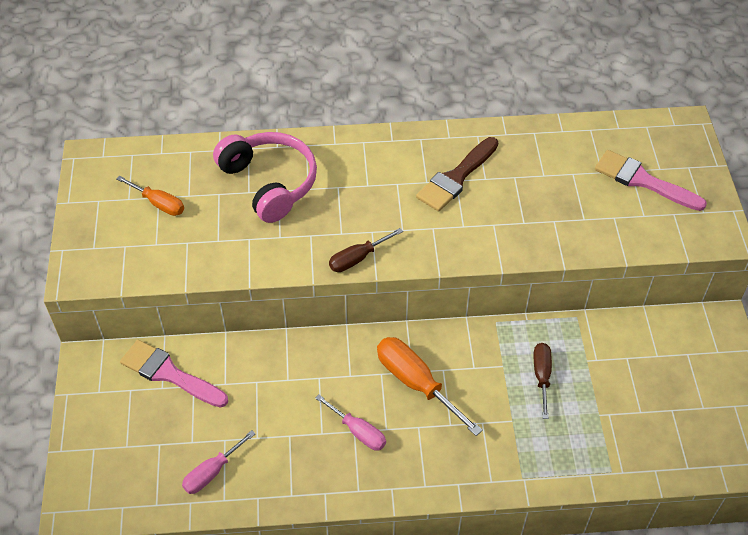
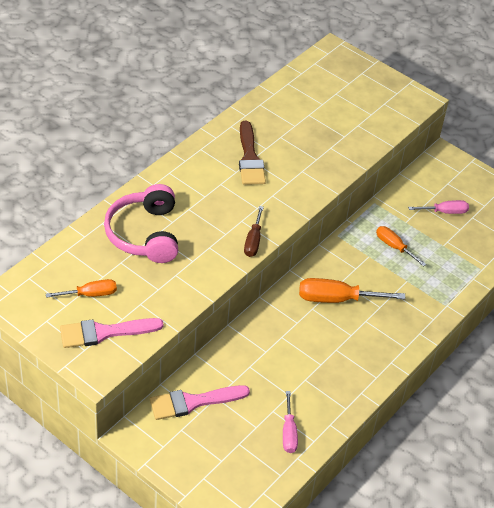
camera: 50 degrees left, 5 degrees down
pink headphones [213,132,317,223] -> pink headphones turned 105 degrees counterclockwise [104,184,178,263]
pink screwdriver [315,395,386,451] -> pink screwdriver moved to [408,200,469,214]
brown screwdriver [533,343,552,419] -> orange screwdriver [376,226,426,266]
pink brush [595,150,707,211] -> pink brush moved to [60,318,164,348]

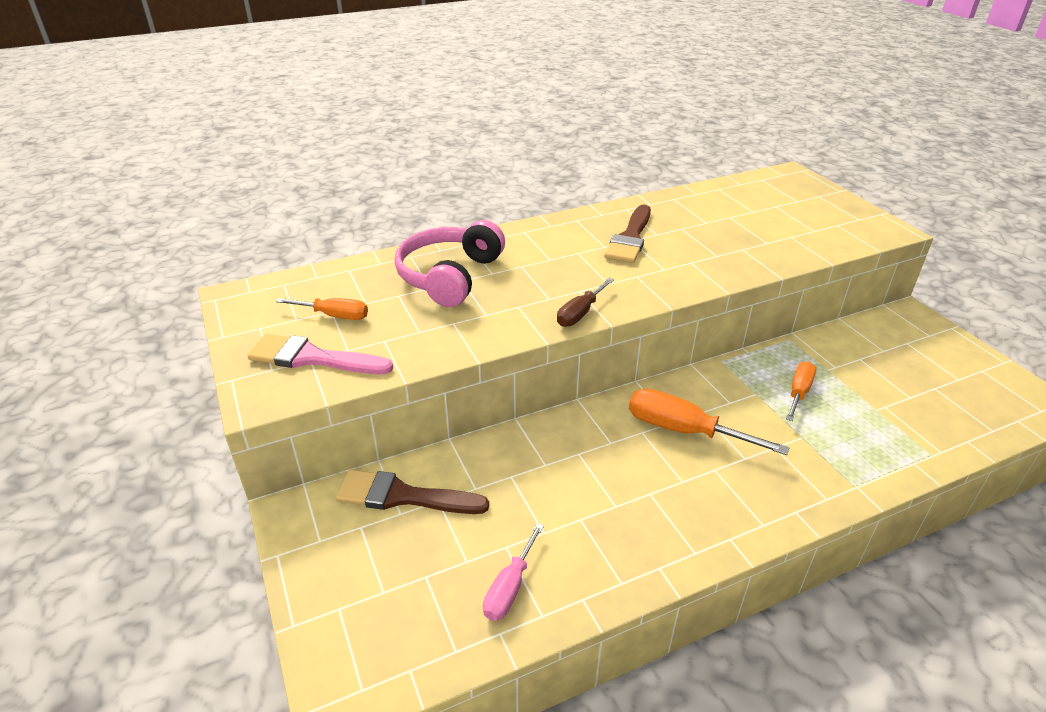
camera: 30 degrees right, 10 degrees down
pink brush [150,385,250,420] -> brown brush [336,470,489,514]
orange screwdriver [376,226,426,266] -> orange screwdriver turned 45 degrees clockwise [786,362,816,421]
pink screwdriver [408,200,469,214] -> none

